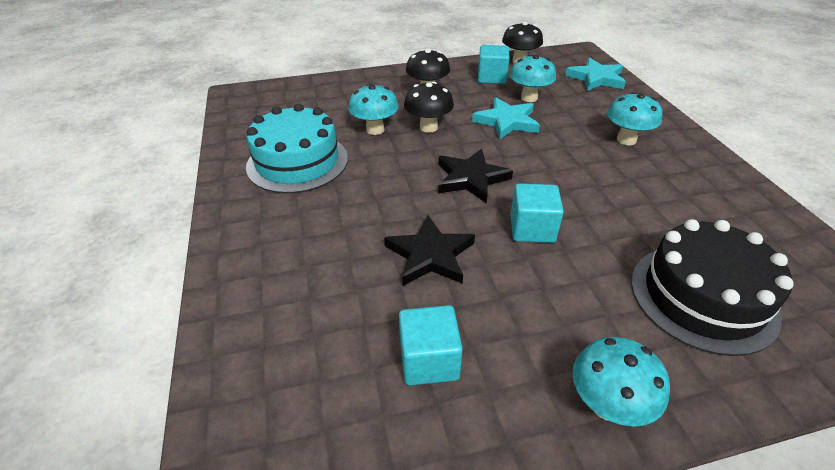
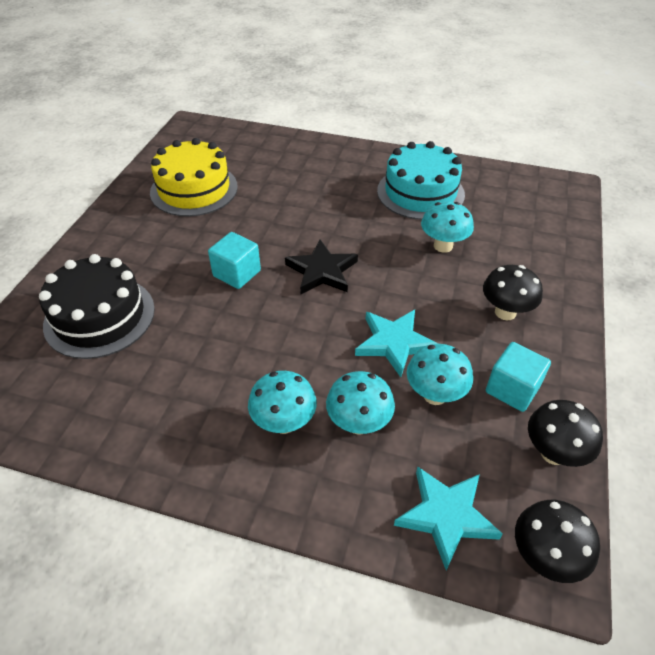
camera: 120 degrees right, 5 degrees up
black star [384,215,475,285] -> none
turquoise cube [399,305,463,386] -> yellow cake [150,138,238,217]
black mushroom [404,82,454,133] -> black mushroom moved to [515,500,600,583]
turquoise mushroom [572,337,670,427] -> turquoise mushroom moved to [326,371,395,435]

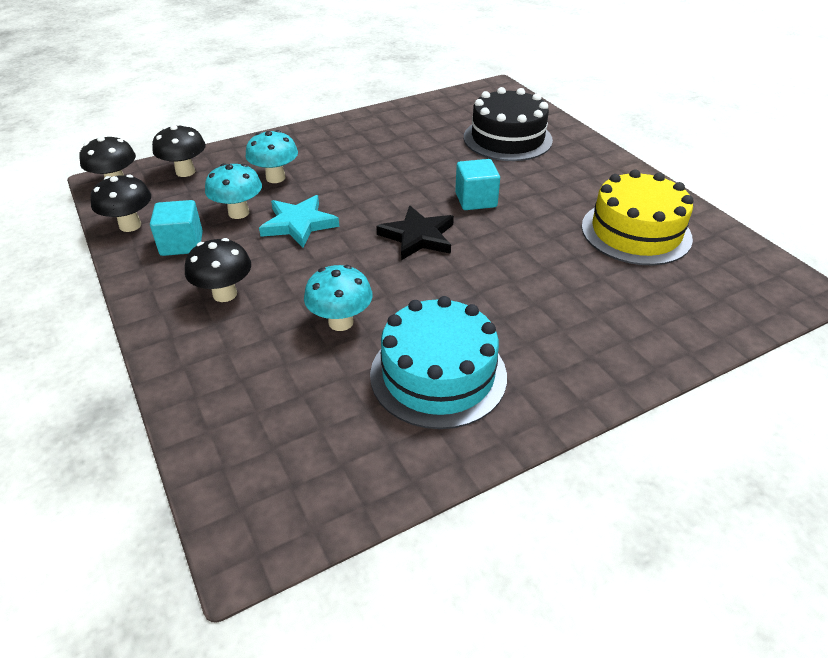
camera: 135 degrees right, 5 degrees down
turquoise mushroom [248,371,317,434] -> none
turquoise star [394,466,503,571] -> black mushroom [152,124,206,177]

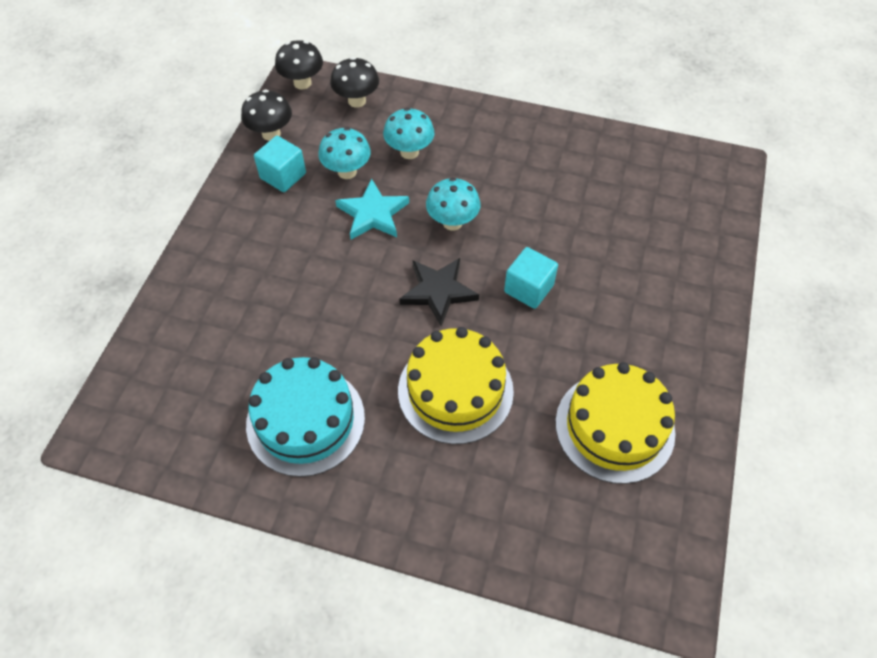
camera: 45 degrees right, 15 degrees up
black mushroom [185,238,251,302] -> none
turquoise mushroom [304,265,373,331] -> turquoise mushroom moved to [426,178,480,231]
black cake [464,87,553,161] -> none
none -> yellow cake [398,327,514,444]

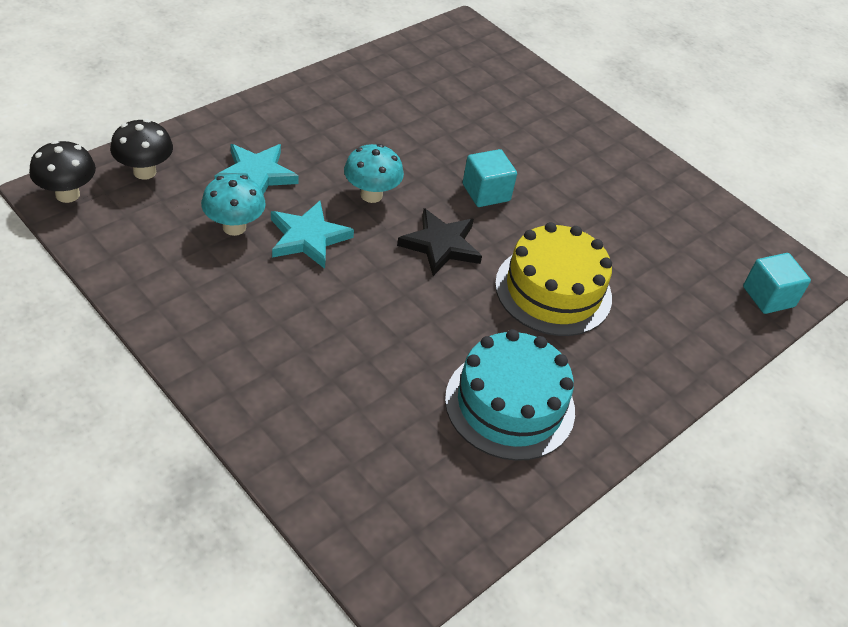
camera: 65 degrees left, 10 degrees down
black mushroom [241,90,292,141] -> none
turquoise cube [254,136,306,192] -> turquoise cube moved to [743,253,811,314]
turquoise mushroom [383,108,434,159] -> turquoise star [215,144,299,194]
yellow cake [556,362,675,484] -> none

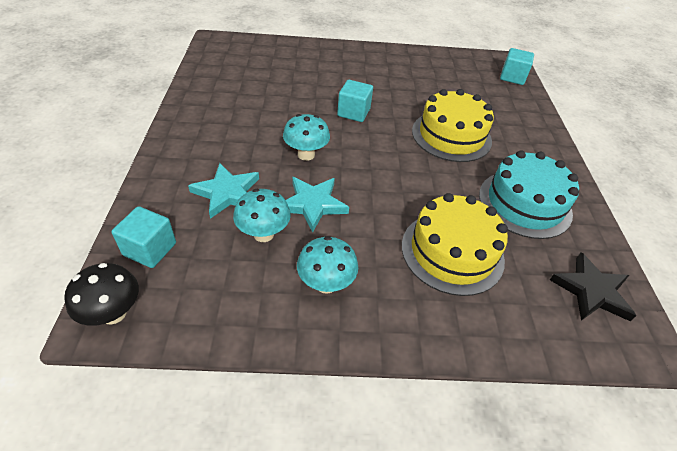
camera: 45 degrees left, 0 degrees up
black mushroom [110,119,173,180] -> turquoise cube [111,206,176,268]
black star [397,208,482,276] -> black star moved to [550,252,636,321]
none -> turquoise mushroom [297,236,358,294]
none -> yellow cake [402,193,508,296]

